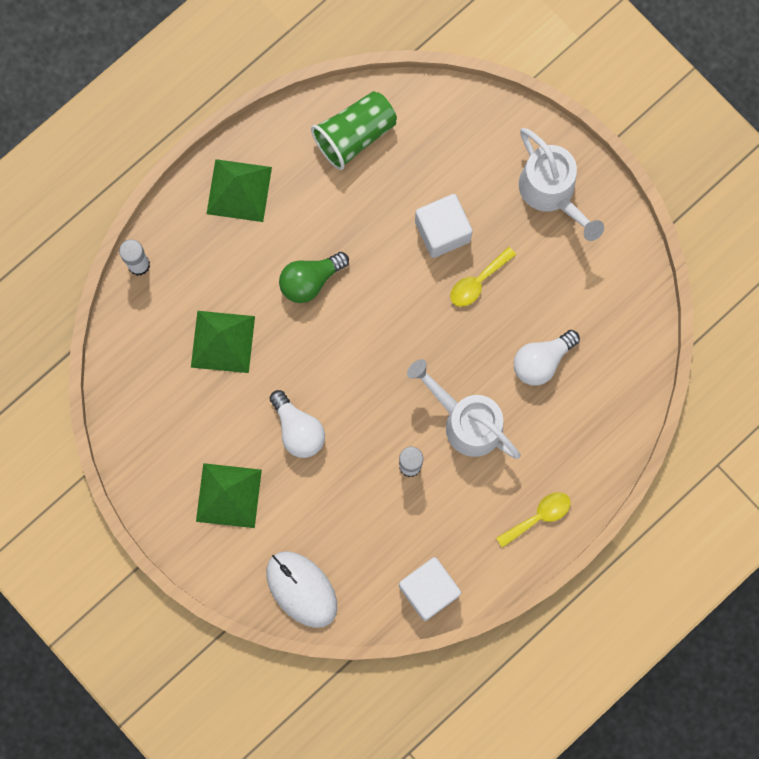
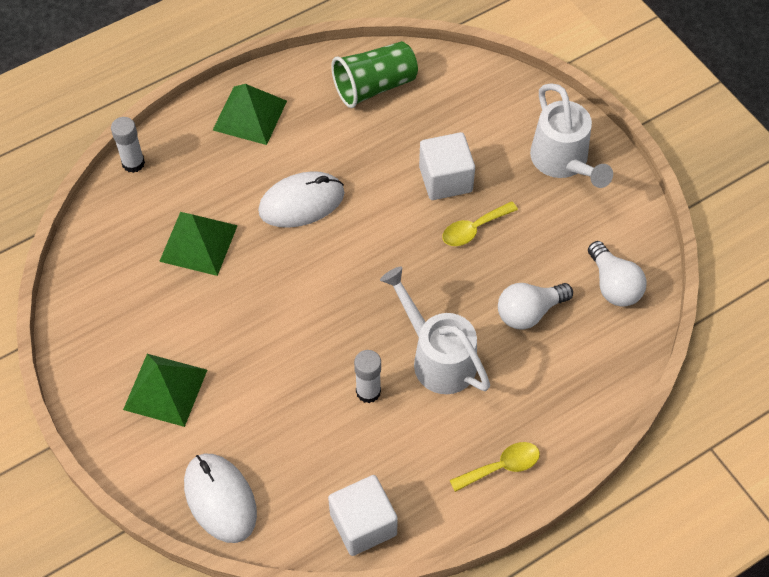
camera: 10 degrees right, 20 degrees down
white light bulb [270,390,325,458] -> white light bulb moved to [588,241,647,307]
green light bulb [279,252,349,303] -> white mouse [258,171,344,228]

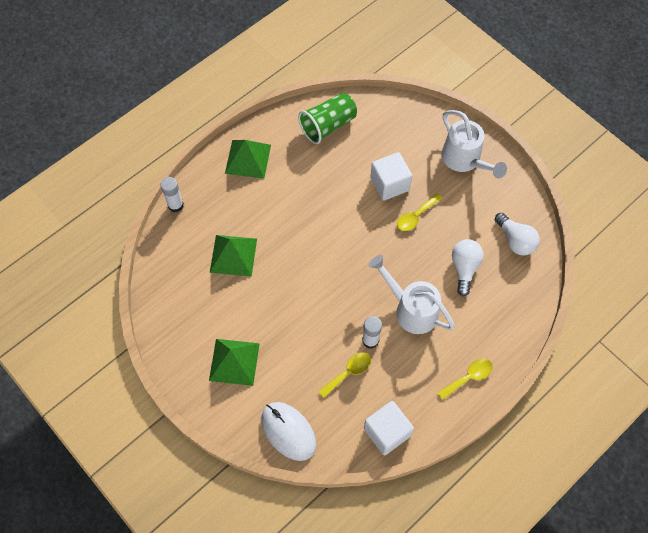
camera: 10 degrees left, 5 degrees up
white mouse [258,171,344,228] -> none
white light bulb [498,283,573,330] -> white light bulb turned 135 degrees clockwise [452,239,483,296]
none -> yellow spoon [318,352,371,398]

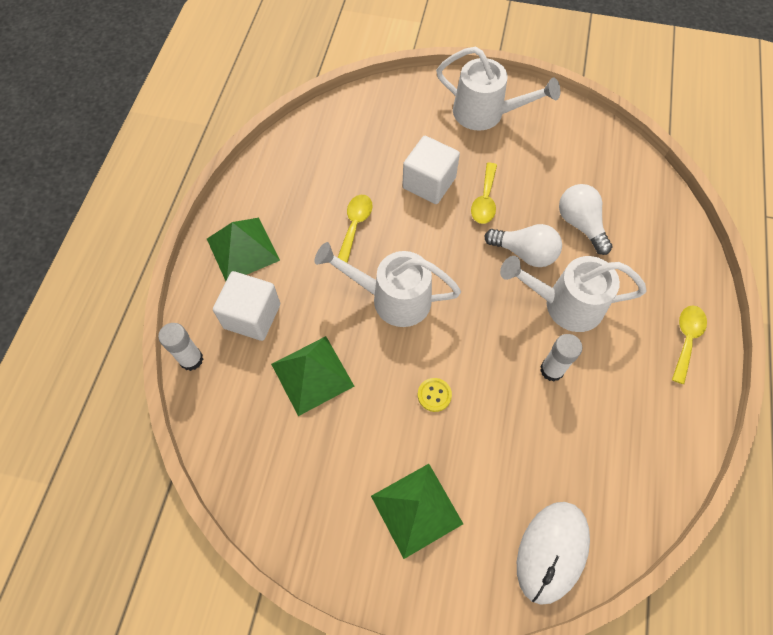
camera: 35 degrees left, 0 degrees up
white mouse [261,402,316,461] -> white mouse turned 75 degrees counterclockwise [517,502,590,605]
green cup [298,93,357,144] -> none
yellow spoon [318,352,371,398] -> yellow spoon moved to [338,195,372,263]
white cube [364,401,414,455] -> white cube moved to [213,271,280,341]
white light bulb [494,213,540,256] -> white light bulb moved to [484,224,562,267]
none -> white watering can [315,242,461,327]
none -> yellow button [418,378,452,412]

